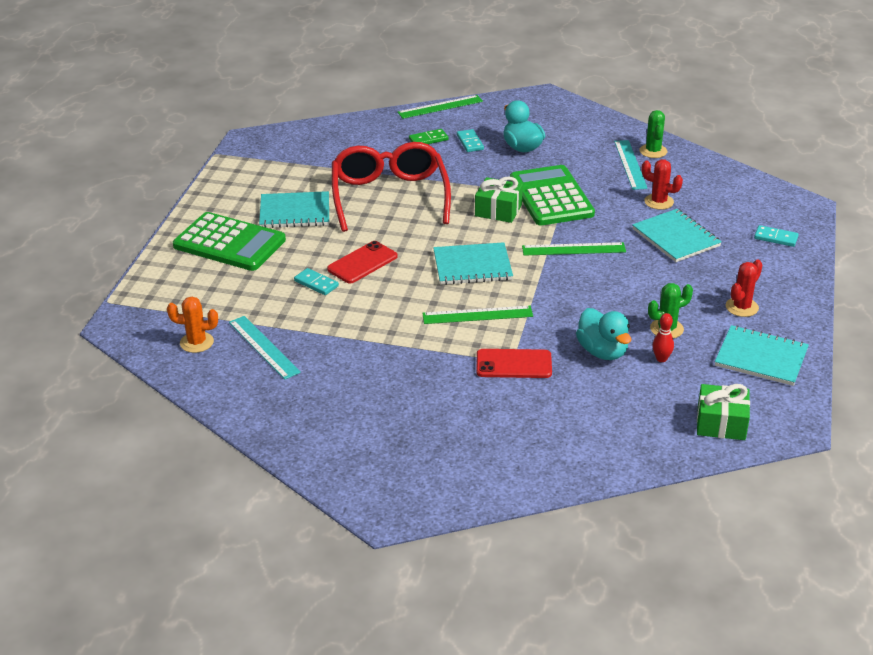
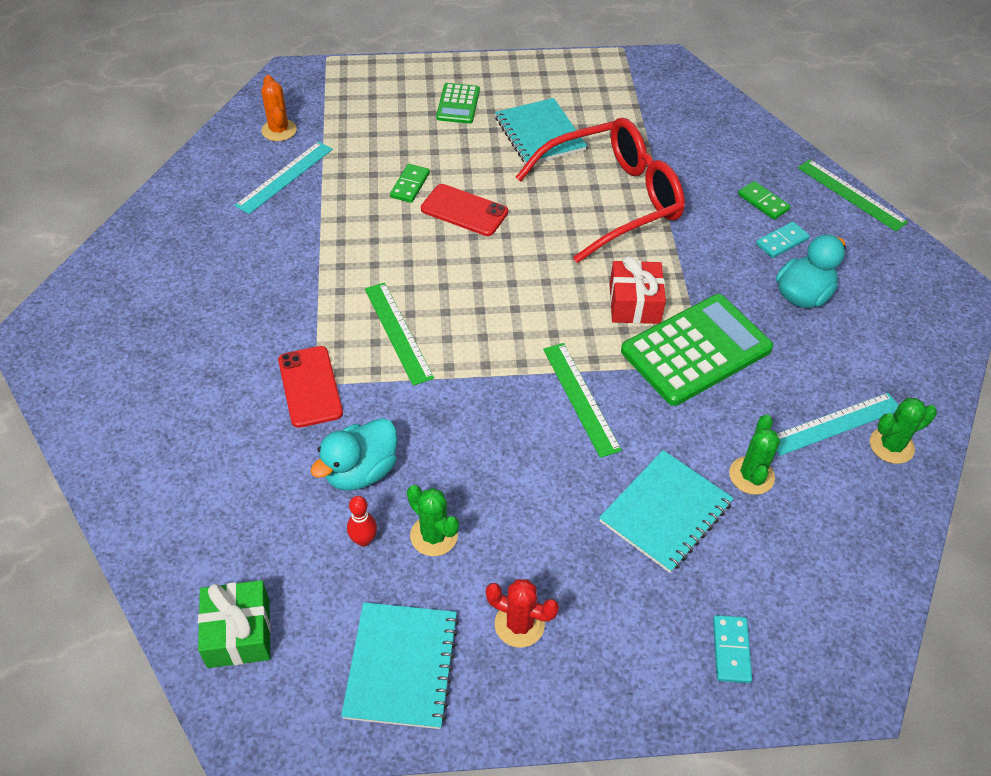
camera: 70 degrees right, 15 degrees up
green calculator [173,212,286,271] -> green calculator [436,83,480,124], size x0.52
turquoise domino [294,268,339,295] -> green domino [390,164,430,203]
turquoise notebook [433,242,513,285] -> none
green gift [475,176,523,223] -> red gift [609,256,666,324]
red cactus [642,159,683,210] -> green cactus [729,414,780,495]

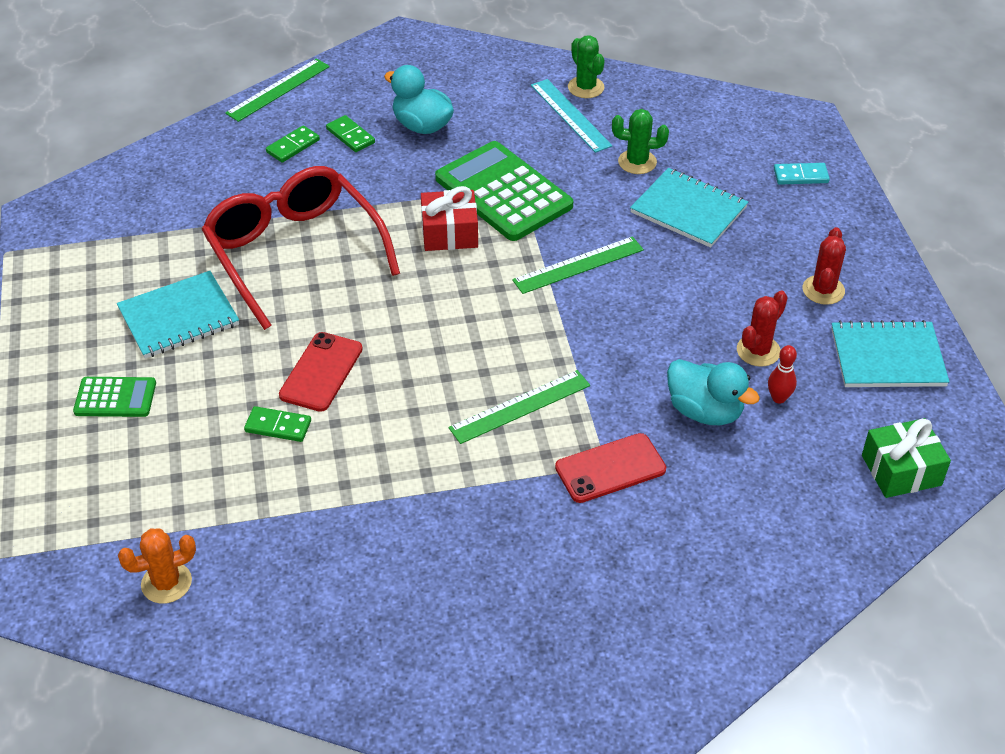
camera: 95 degrees left, 5 degrees down
turquoise ruler [235,141,333,214] -> none
green cactus [407,485,459,556] -> red cactus [737,291,788,367]
turquoise domino [756,222,810,258] -> green domino [326,115,375,152]

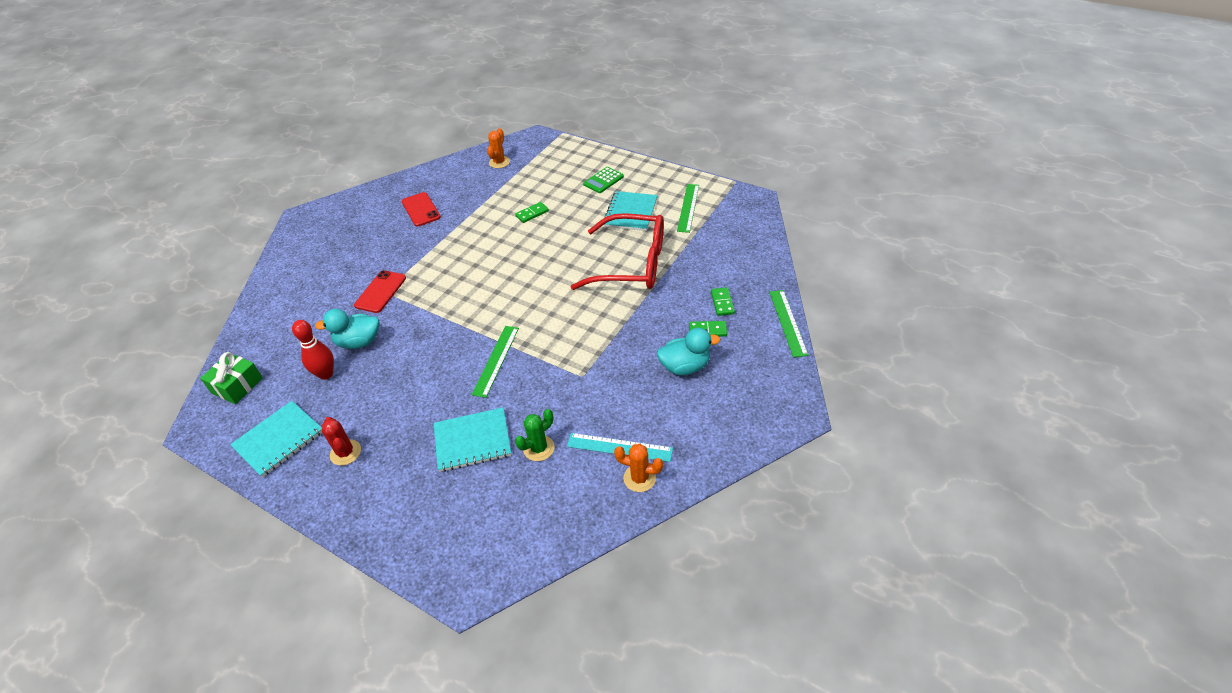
camera: 135 degrees right, 0 degrees up
red phone [279,332,363,412] -> red phone moved to [402,192,441,227]
red gift [421,186,478,251] -> none
green calculator [435,141,573,241] -> none
green ruler [448,370,590,444] -> green ruler moved to [677,184,699,233]
green cactus [568,35,604,98] -> orange cactus [614,444,663,492]
red cactus [737,291,788,367] -> none
red bowling pin [768,345,797,404] -> red bowling pin [292,320,334,380], size x1.63
turquoise domino [774,163,830,185] -> none

